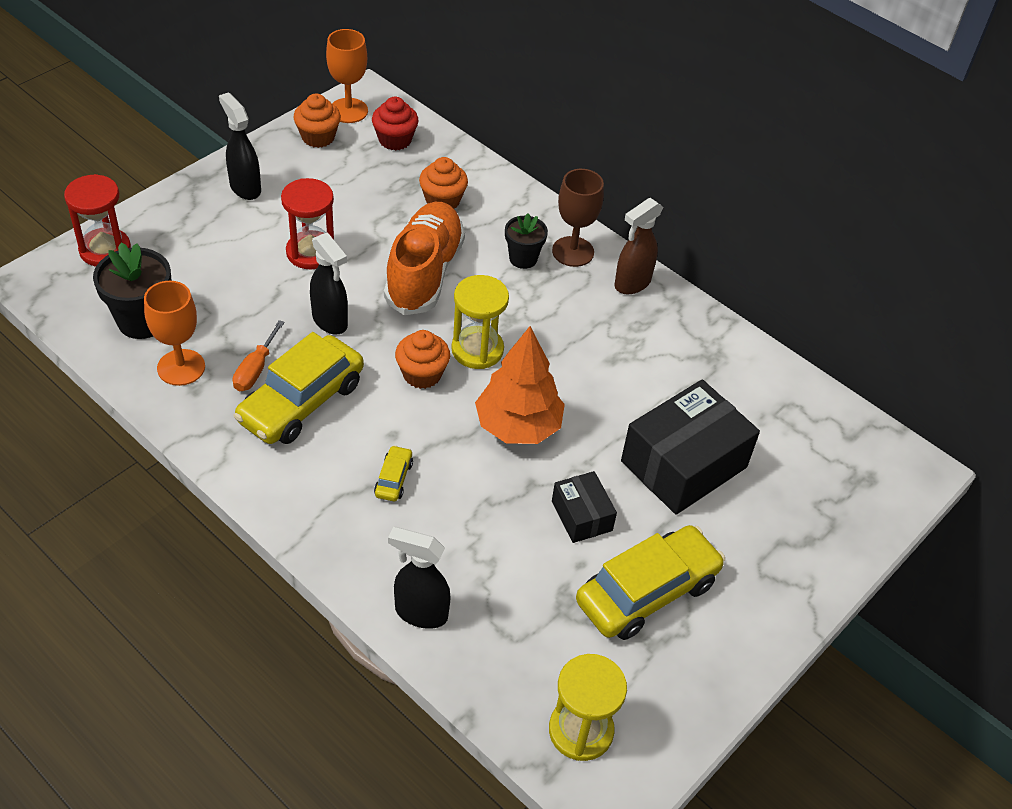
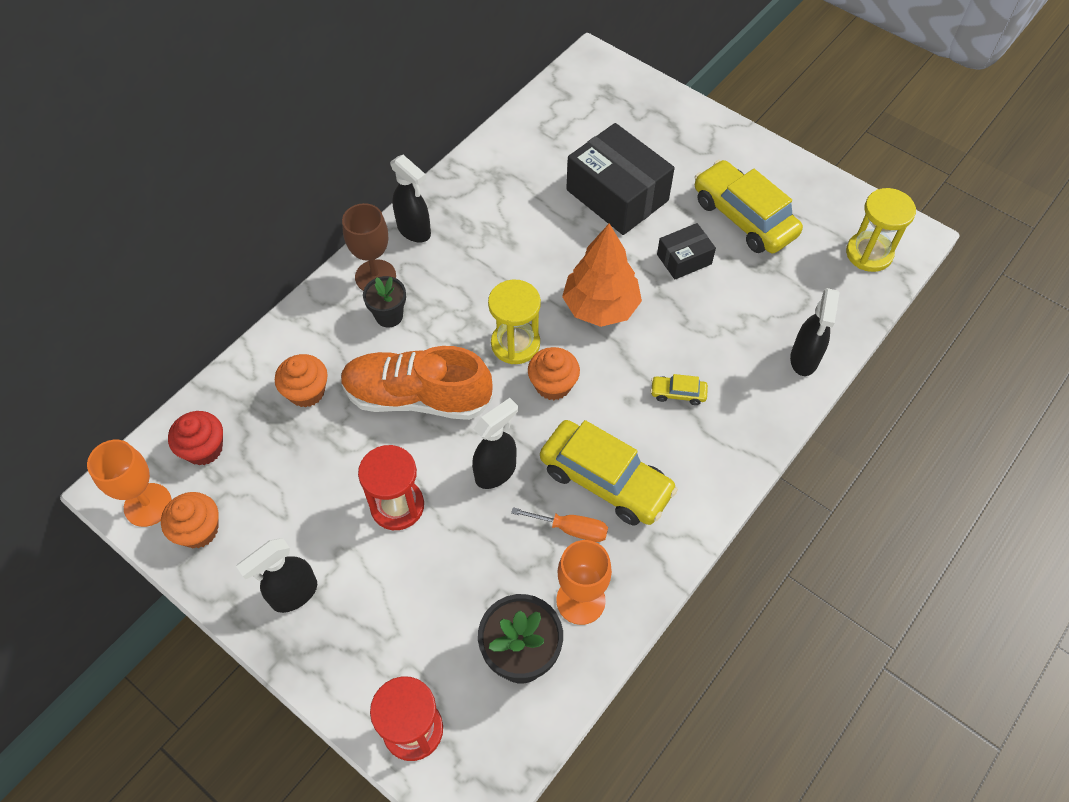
camera: 90 degrees left, 10 degrees up
brown spray bottle [615,198,663,294] -> black spray bottle [390,155,431,242]

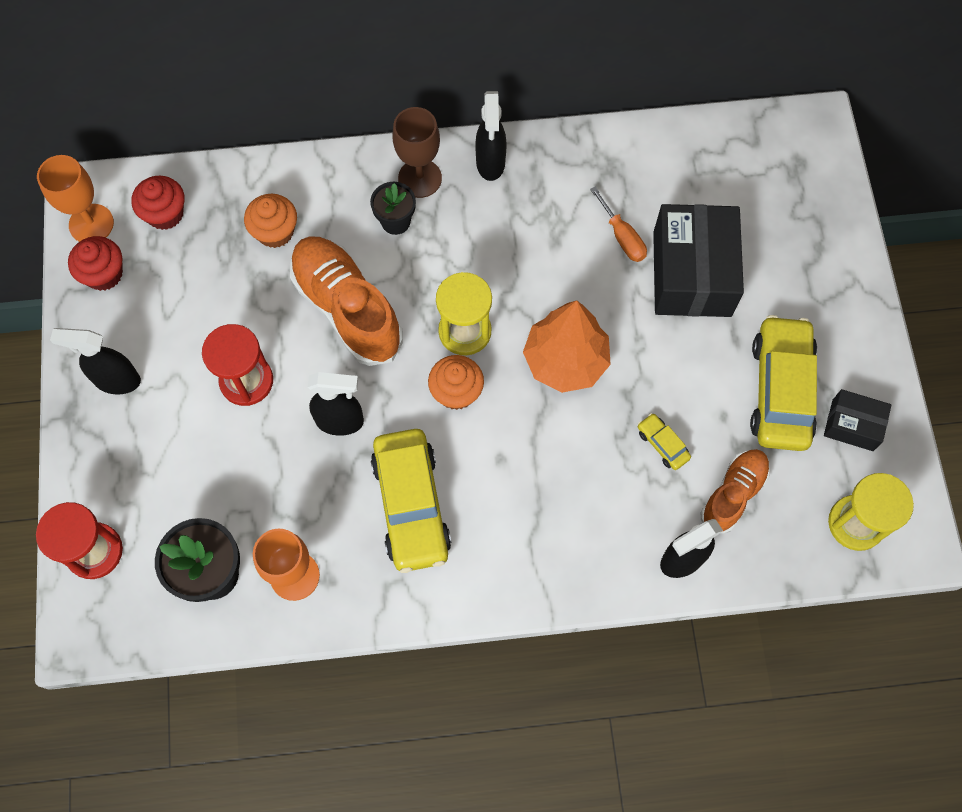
camera: 45 degrees right, 10 degrees up
orange cupcake [161,492,218,549] -> red cupcake [68,236,123,291]
orange screwdriver [511,507,608,542] -> orange screwdriver moved to [590,187,647,262]
yellow car [651,374,708,405] -> yellow car moved to [638,413,691,470]
black box [657,223,716,280] -> black box moved to [824,389,892,451]
none -> orange shoe [700,449,770,534]

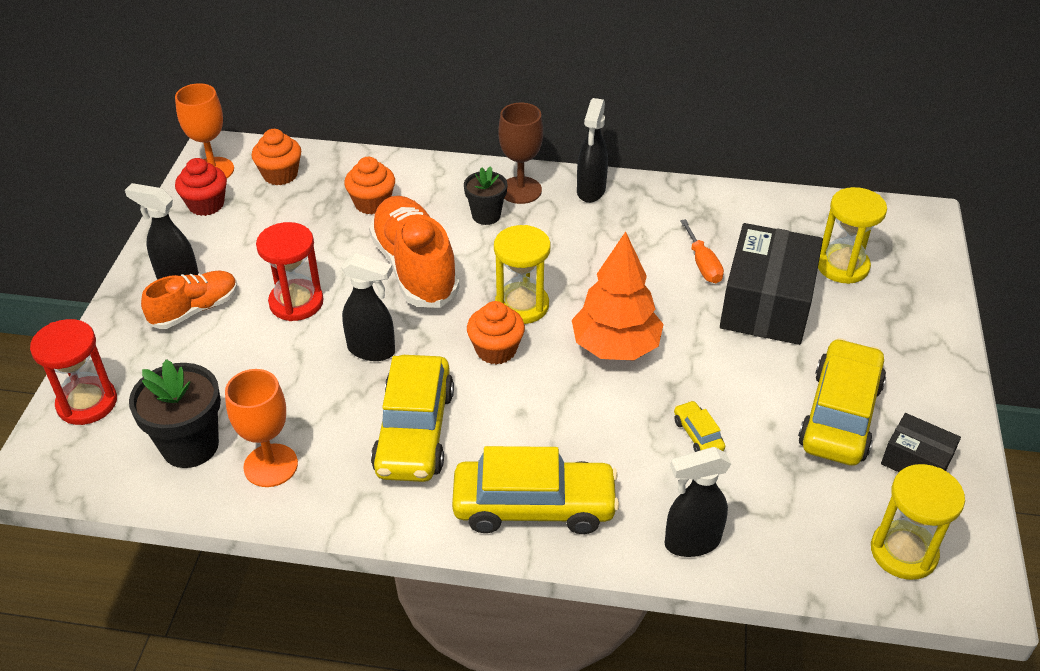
camera: 15 degrees right, 25 degrees down
red cupcake [131,176,184,230] -> orange cupcake [252,129,301,185]
orange shoe [700,449,770,534] -> orange shoe moved to [141,270,238,329]
none -> yellow car [452,446,619,534]
none -> yellow hourglass [818,187,887,284]

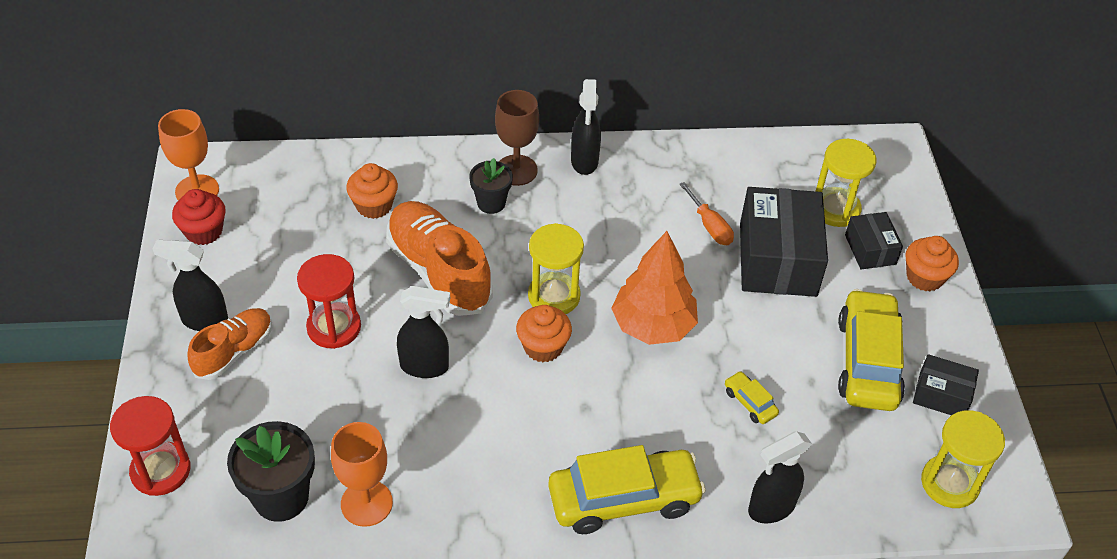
camera: 15 degrees left, 5 degrees up
orange cupcake [252,129,301,185] -> orange cupcake moved to [906,236,959,291]
yellow car [371,355,454,482] -> none
none -> black box [845,212,903,270]

